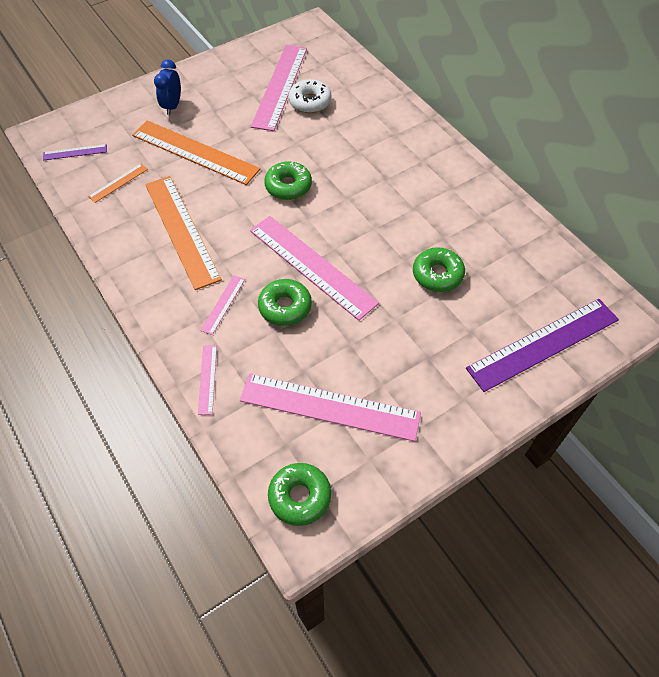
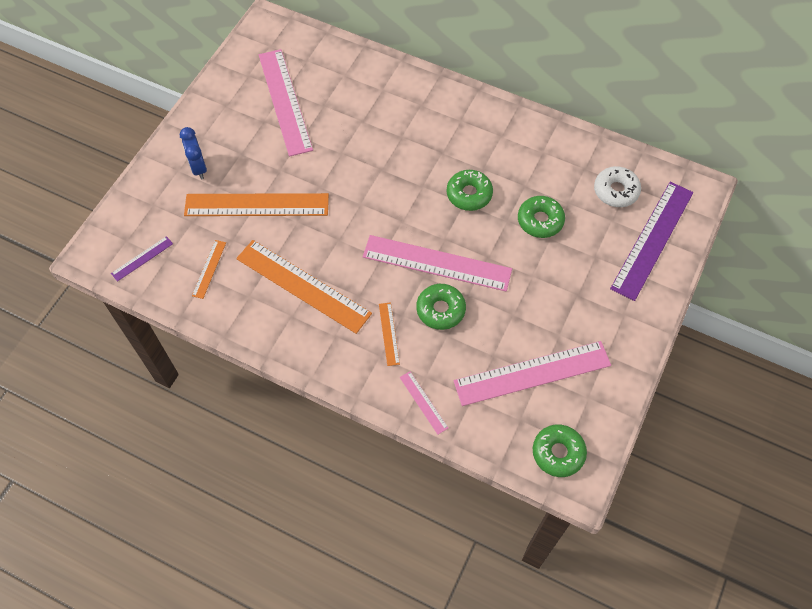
camera: 30 degrees left, 5 degrees up
pink ruler [200,275,245,335] -> orange ruler [379,302,400,366]
green donut [264,161,312,200] -> green donut moved to [447,170,493,211]
white donut [288,79,332,113] -> white donut moved to [594,166,641,207]

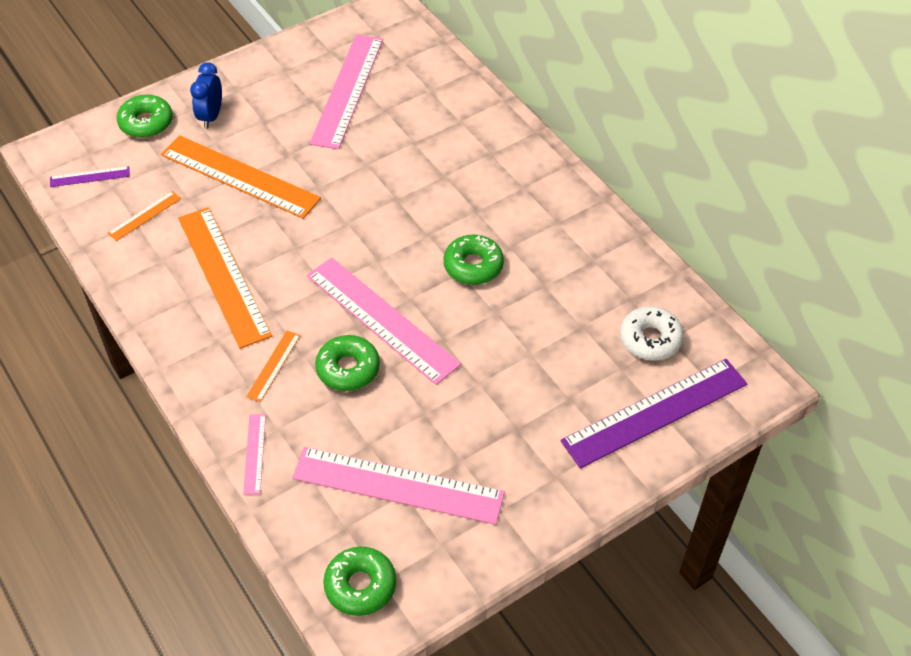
camera: 30 degrees right, 10 degrees down
green donut [518,196,565,238] -> green donut moved to [117,95,173,138]

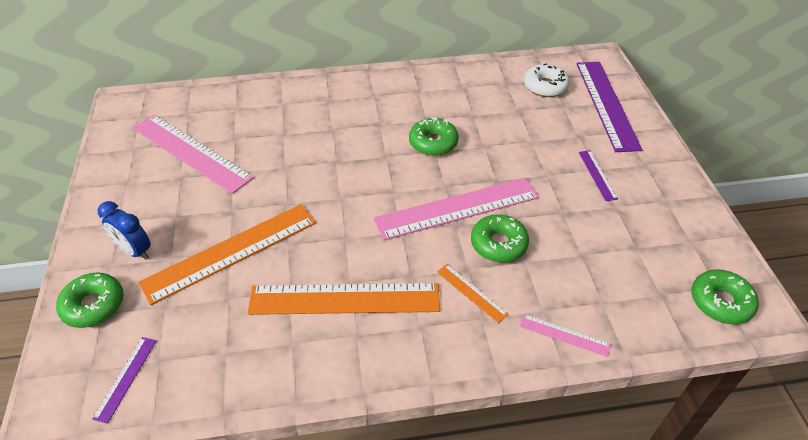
camera: 65 degrees left, 5 degrees down
orange ruler [108,191,181,241] -> none
pink ruler [292,447,505,525] -> none
none -> purple ruler [579,150,618,201]

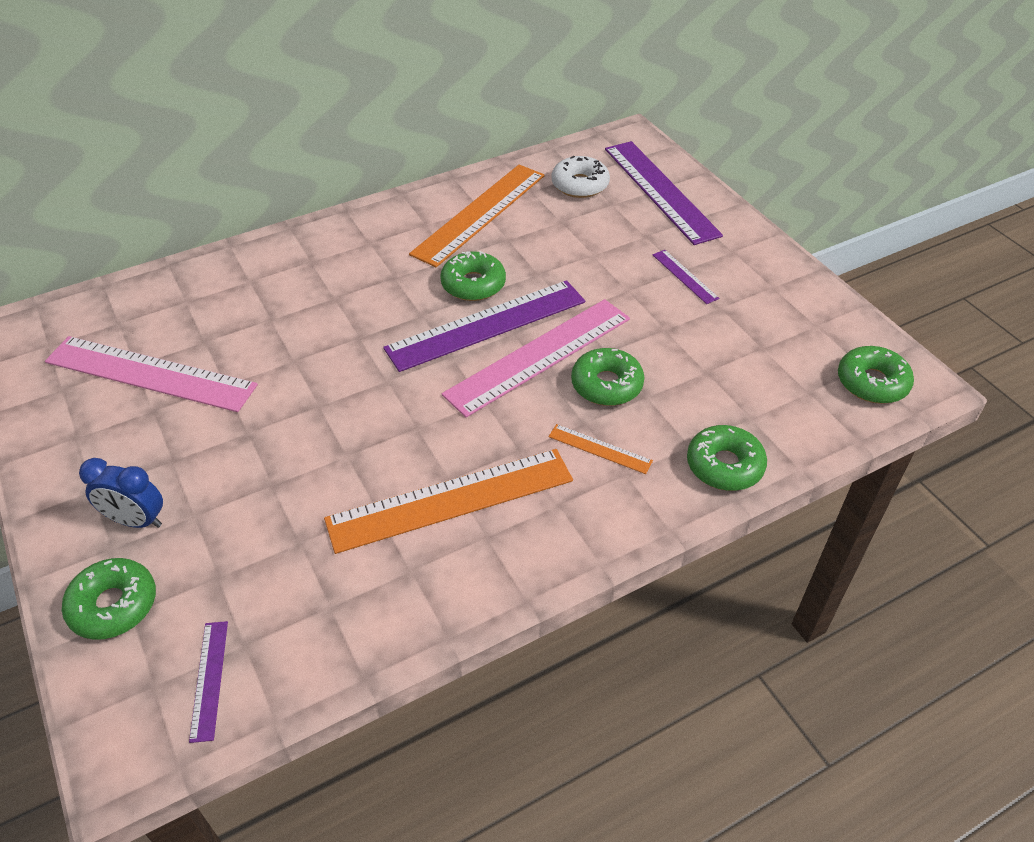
camera: 20 degrees left, 0 degrees up
orange ruler [138,204,316,305] -> orange ruler moved to [409,165,545,267]
pink ruler [520,314,611,357] -> green donut [687,425,767,491]
none -> purple ruler [383,280,585,372]

